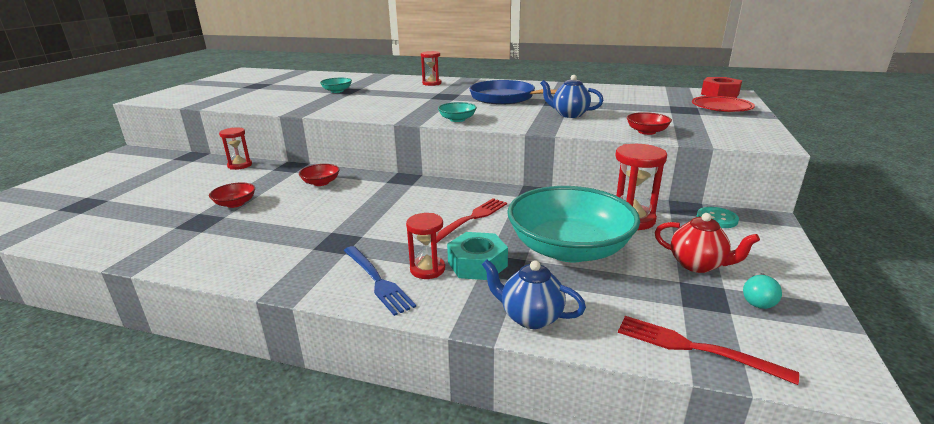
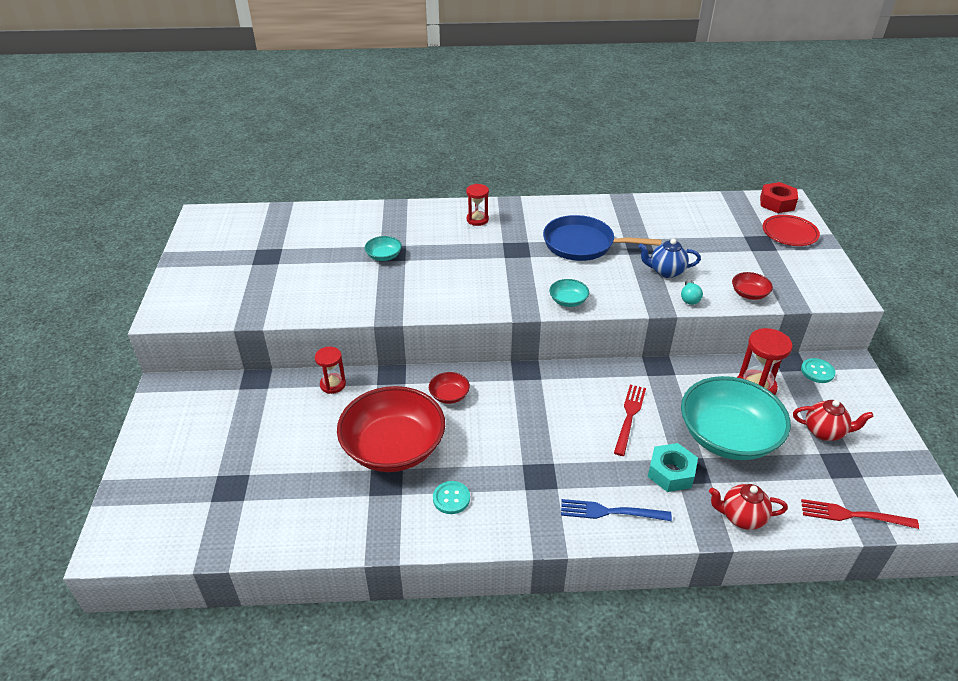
camera: 20 degrees left, 15 degrees up
red bowl [209,182,255,208] -> red bowl [337,386,445,472], size x2.41
blue fork [344,246,416,316] -> blue fork turned 150 degrees clockwise [561,499,672,521]
red hourglass [406,213,445,279] -> none
blue teapot [482,259,586,329] -> red teapot [709,484,788,530]
turquoise light bulb [743,273,782,309] -> turquoise light bulb moved to [681,279,703,305]
none -> turquoise button [433,481,470,514]

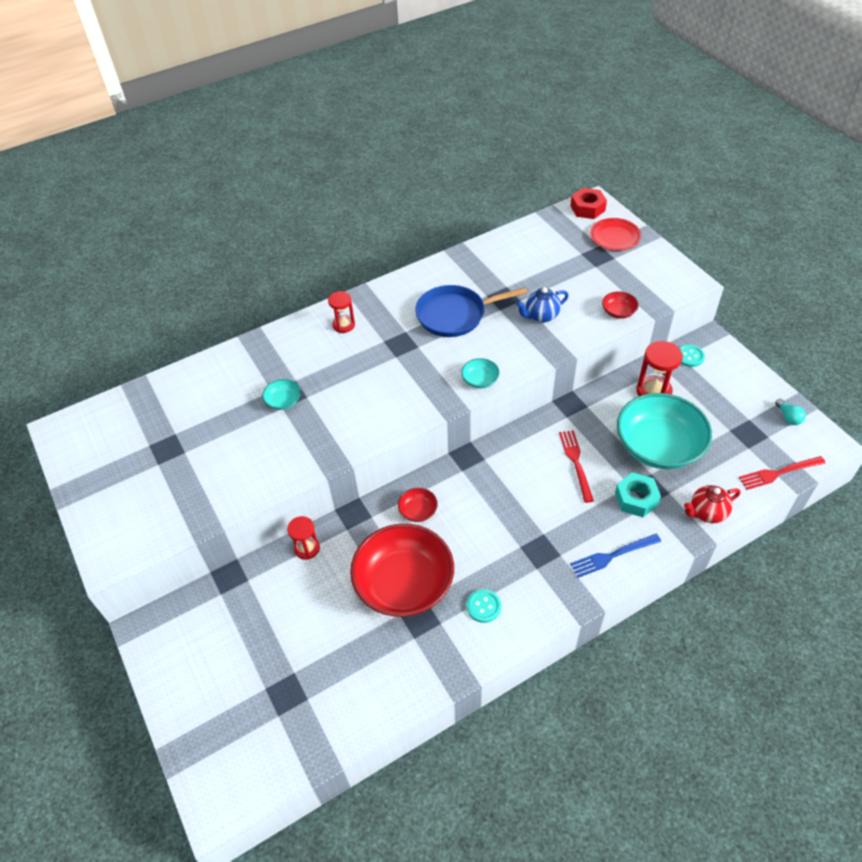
camera: 25 degrees left, 10 degrees up
turquoise light bulb [681,279,703,305] -> turquoise light bulb moved to [775,399,806,425]
red teapot [793,400,874,441] -> none

